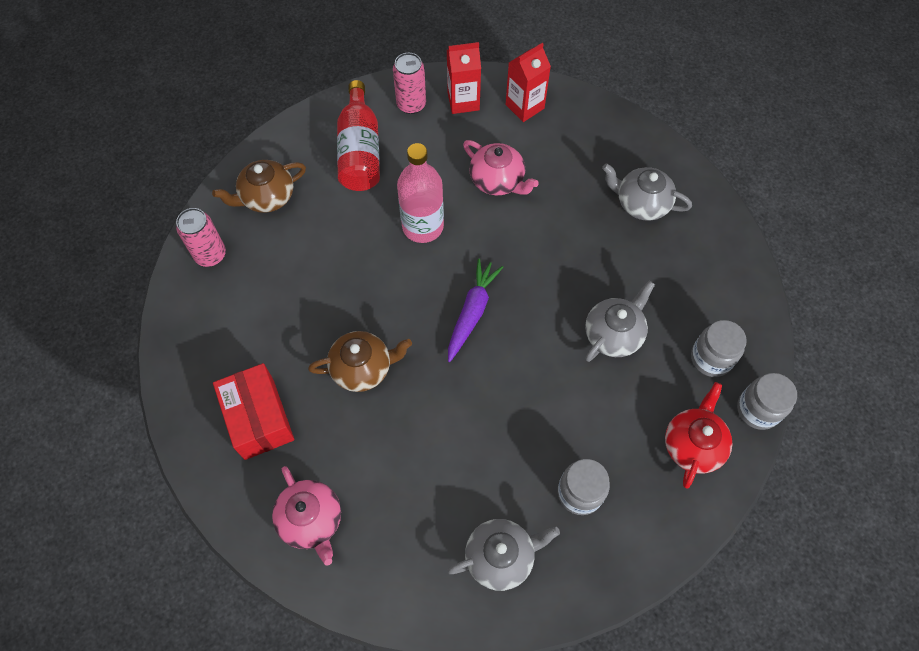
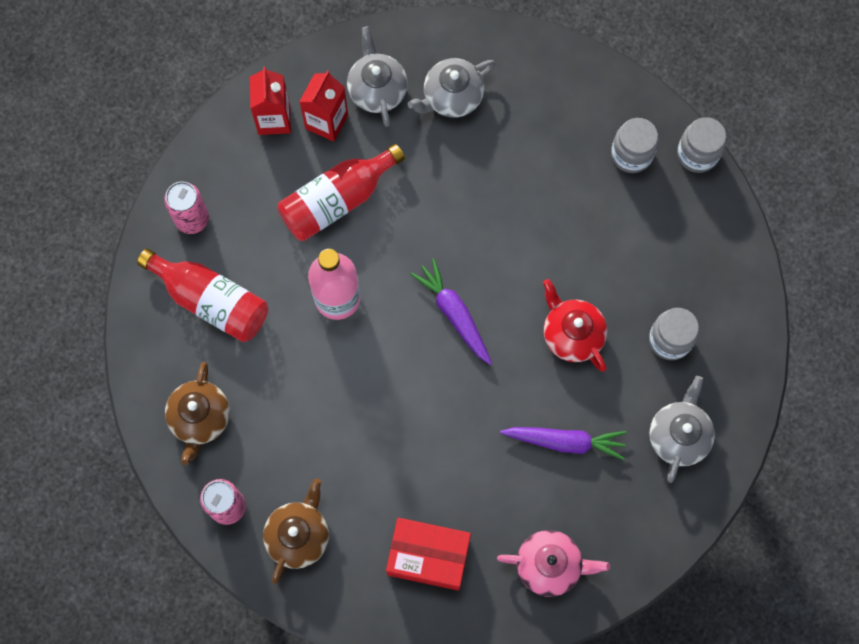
camera: 55 degrees left, 10 degrees up
brown teapot [308,331,412,392] -> brown teapot moved to [263,479,329,584]
red carton [447,42,481,114] -> red carton moved to [299,71,348,142]
pink teapot [463,140,539,195] -> red bottle [277,144,405,241]
grey teapot [585,281,655,362] -> grey teapot moved to [347,26,408,127]
red teapot [665,382,732,489] -> red teapot moved to [543,279,607,372]
none -> purple carrot [500,427,627,460]

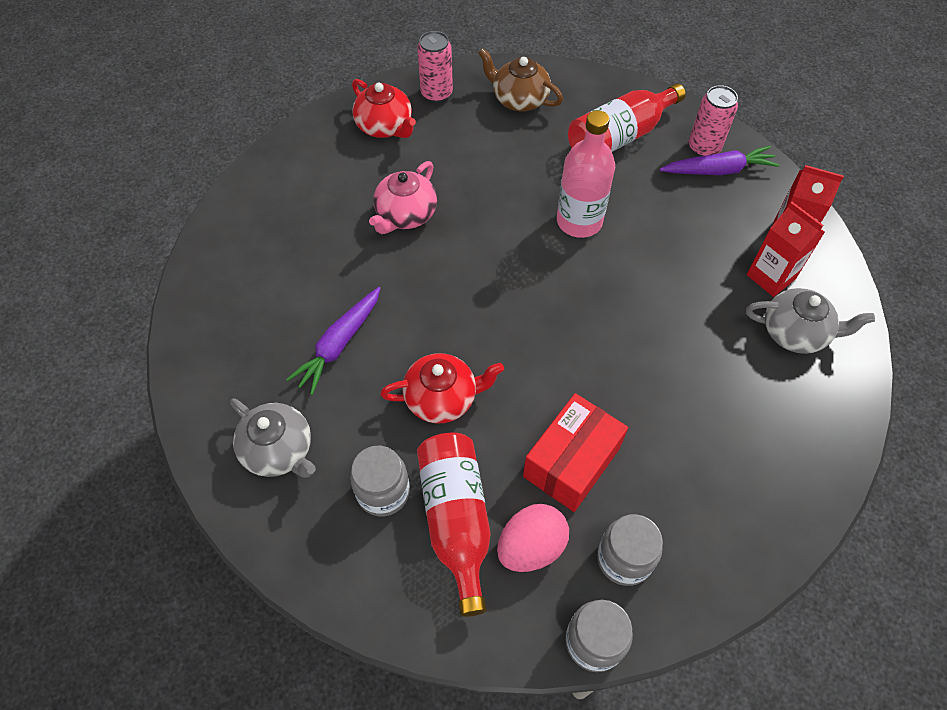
camera: 115 degrees right, 15 degrees down
brown teapot [263,479,329,584] -> red teapot [352,79,416,138]
red bottle [277,144,405,241] -> red bottle moved to [417,433,491,617]
red box [386,518,471,591] -> red box moved to [523,393,628,512]
grey teapot [408,58,495,118] -> none
purple carrot [411,258,492,365] -> purple carrot moved to [660,146,780,175]
pink teapot [497,530,610,597] -> pink teapot moved to [369,161,437,234]
none -> pink egg [497,504,569,572]

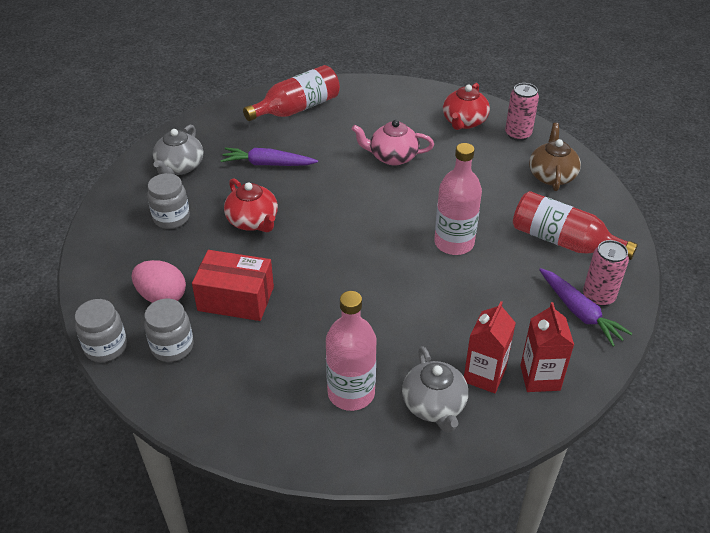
camera: 65 degrees right, 15 degrees down
red bottle [417,433,491,617] -> red bottle moved to [243,65,340,121]
none -> pink bottle [326,291,377,411]

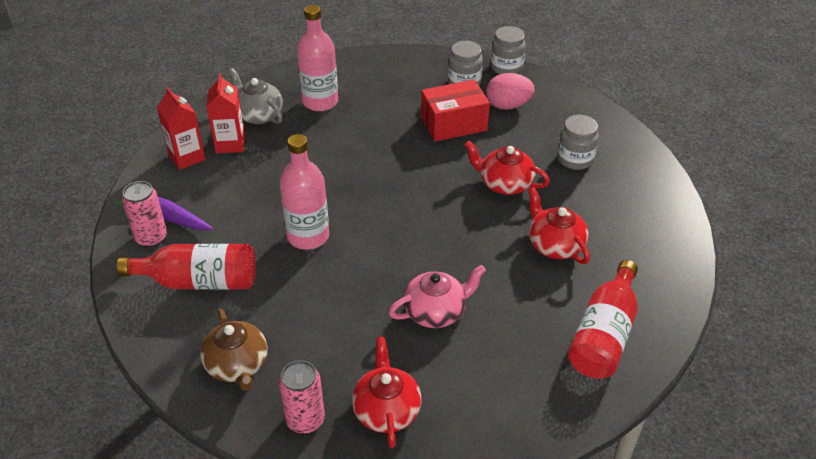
camera: 150 degrees right, 0 degrees up
grey teapot [153,125,203,175] -> none
purple carrot [220,148,318,166] -> red teapot [528,187,590,264]

